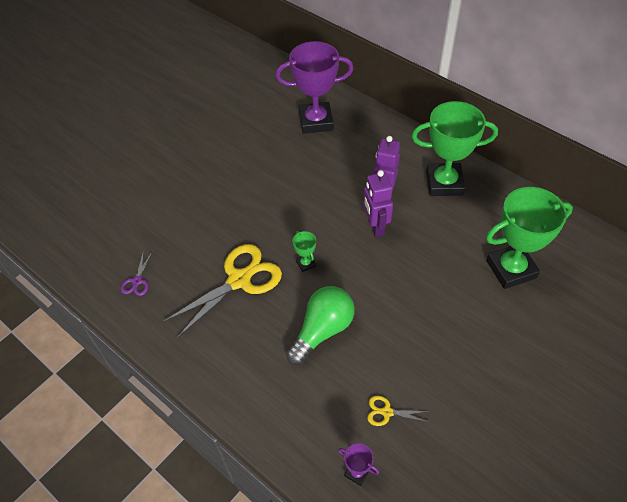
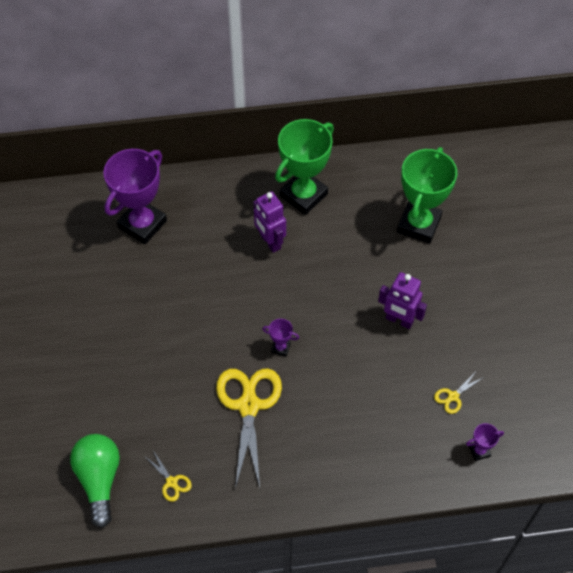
camera: 50 degrees left, 5 degrees up
purple scissors [121,251,153,296] -> yellow scissors [144,450,192,502]
green light bulb [286,286,354,365] -> green light bulb moved to [70,434,120,528]
green trophy [293,231,316,272] -> purple trophy [262,319,299,357]
purple robot [363,170,393,237] -> purple robot moved to [378,272,427,329]

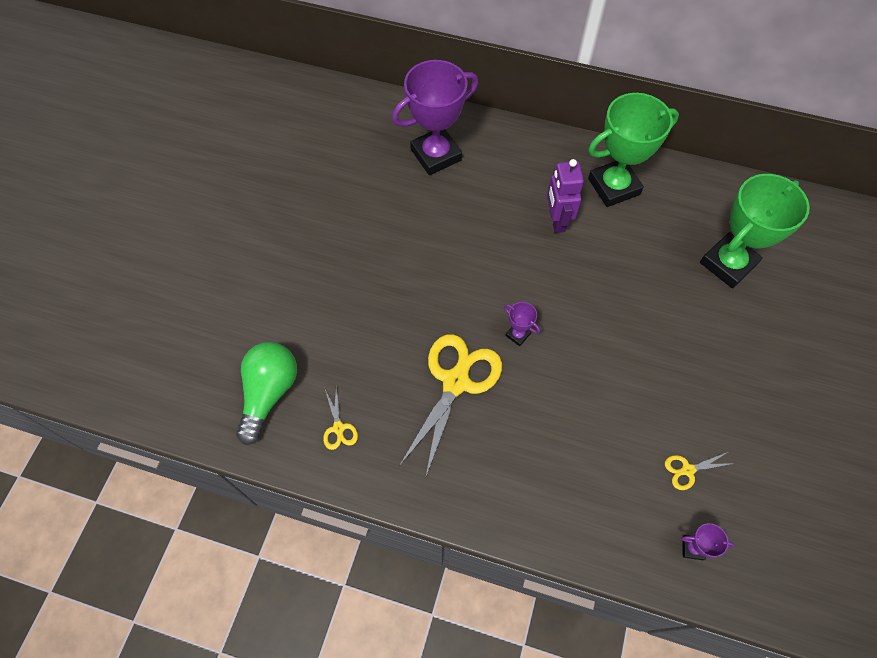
camera: 25 degrees right, 5 degrees up
purple robot [378,272,427,329] -> none

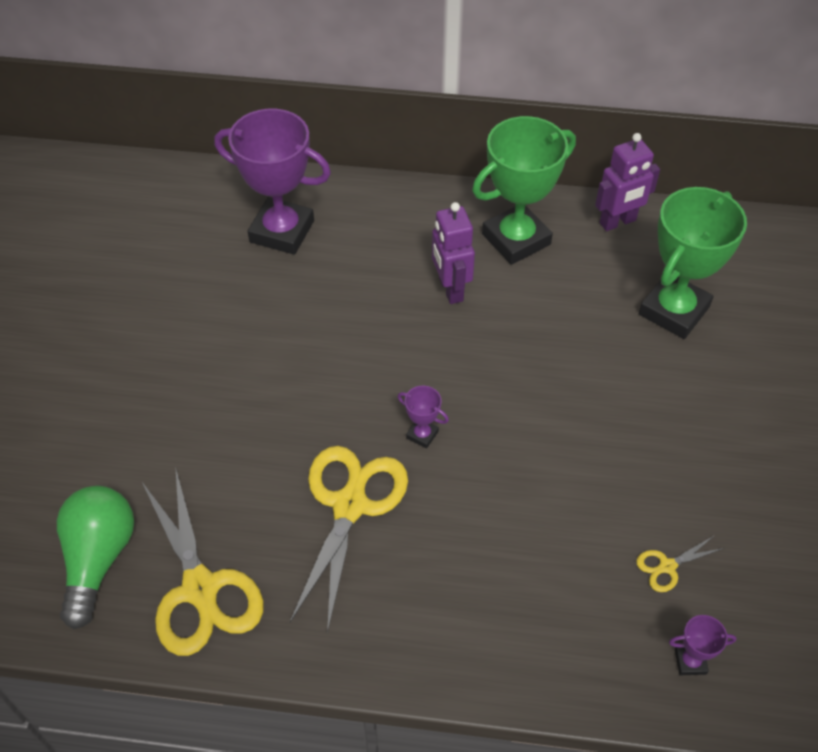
camera: 10 degrees left, 10 degrees down
yellow scissors [323,386,358,450] -> yellow scissors [142,470,264,656], size x2.27
purple trophy [392,60,478,175] -> purple trophy turned 60 degrees clockwise [214,109,331,255]
none -> purple robot [595,133,660,231]

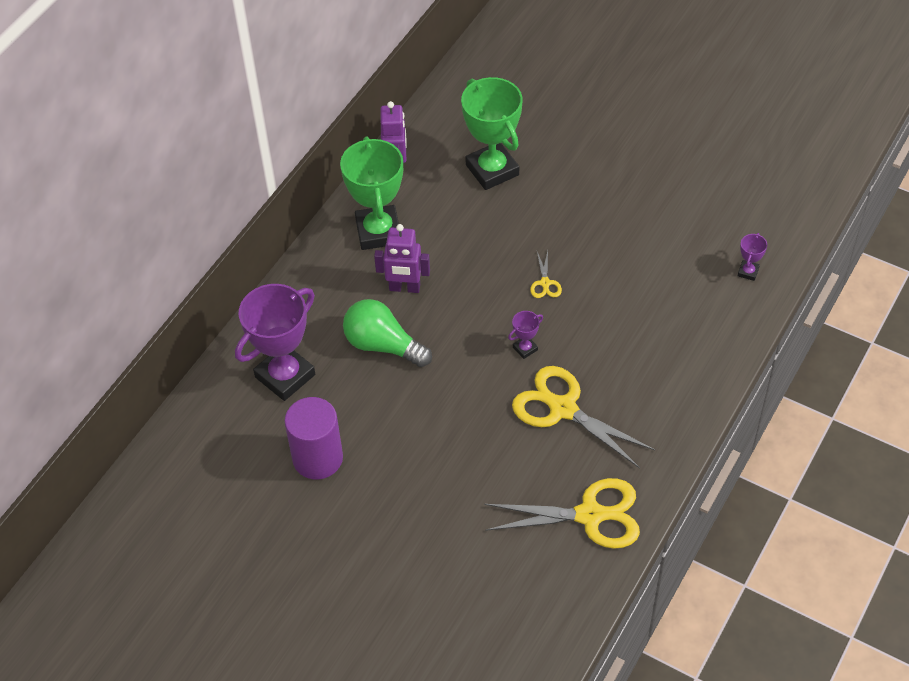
camera: 65 degrees left, 0 degrees up
green light bulb [57,486,134,629] -> green light bulb moved to [343,299,432,367]
yellow scissors [636,535,724,592] -> yellow scissors moved to [530,251,562,298]
none -> purple cylinder [284,397,343,480]

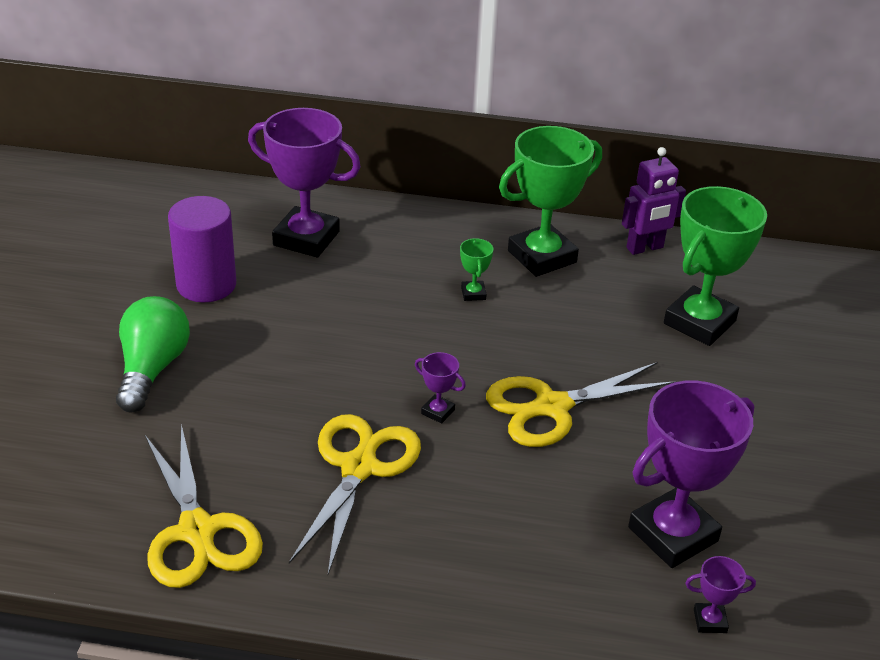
camera: 65 degrees right, 15 degrees down
green light bulb [343,299,432,367] -> green light bulb moved to [116,296,190,412]
purple robot [374,224,430,293] -> green trophy [460,238,493,301]
yellow scissors [530,251,562,298] -> yellow scissors [486,362,676,447], size x2.27
none -> purple trophy [628,380,754,568]

